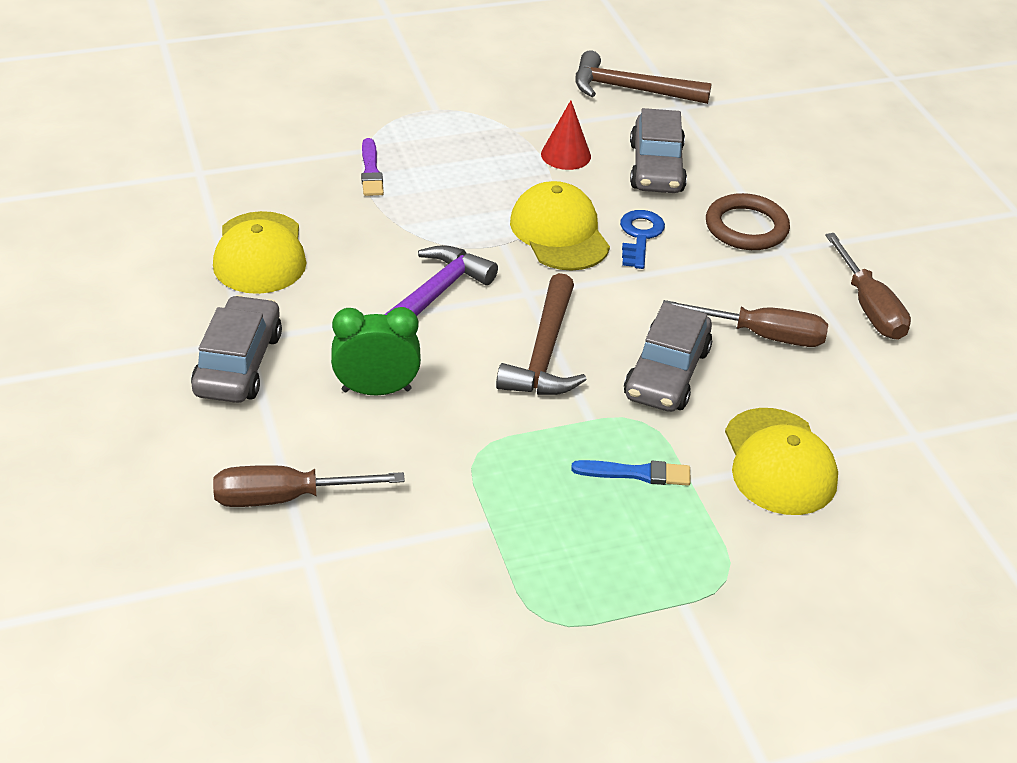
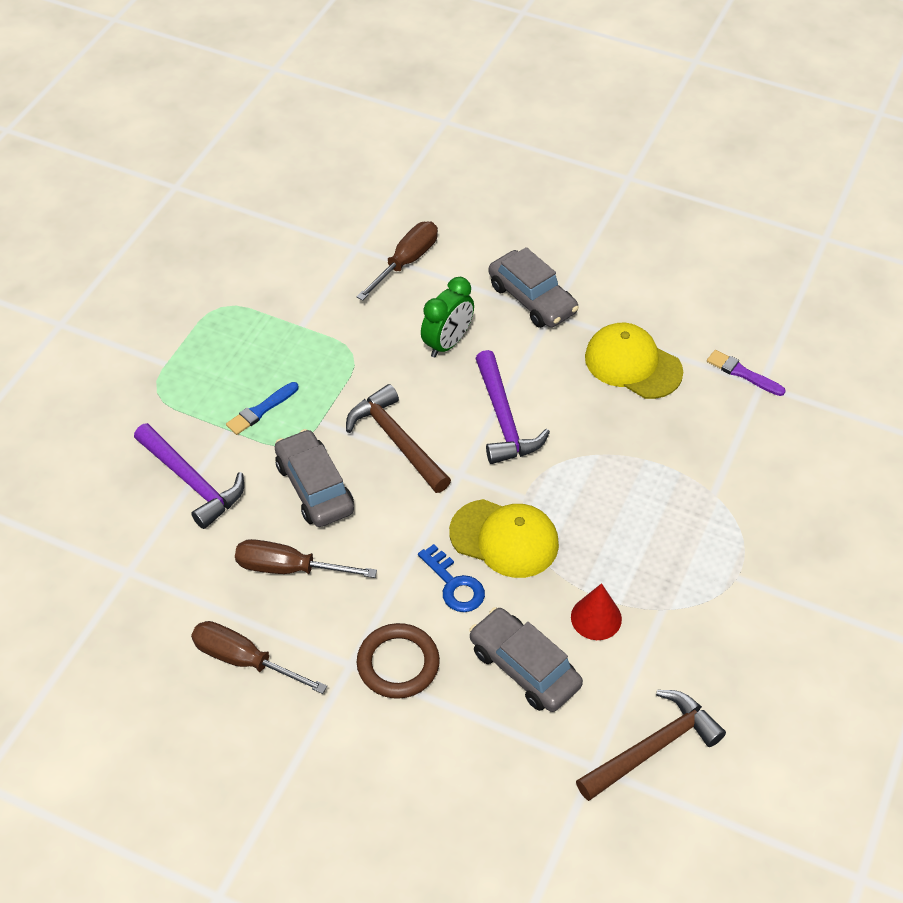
camera: 135 degrees right, 10 degrees up
purple brush [361,138,384,196] -> purple brush moved to [707,350,786,396]
brown screwdriver [663,300,828,347] -> brown screwdriver turned 45 degrees clockwise [235,539,377,578]
yellow cap [725,408,838,515] -> purple hammer [134,423,244,529]

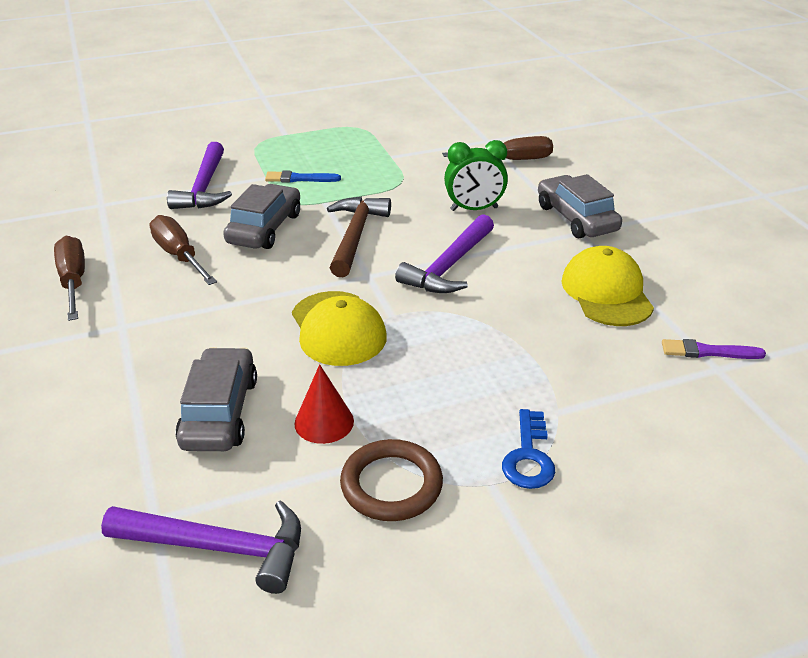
camera: 45 degrees right, 15 degrees down
brown ring [357,623,440,699] -> brown ring moved to [340,439,443,521]
blue key [418,544,485,612] -> blue key moved to [502,409,555,489]
grey car [489,247,579,328] -> grey car turned 150 degrees clockwise [538,174,622,238]
brown hammer [576,690,726,801] -> purple hammer [101,500,301,594]
purple brush [707,350,786,396] -> purple brush turned 75 degrees counterclockwise [662,339,766,359]

